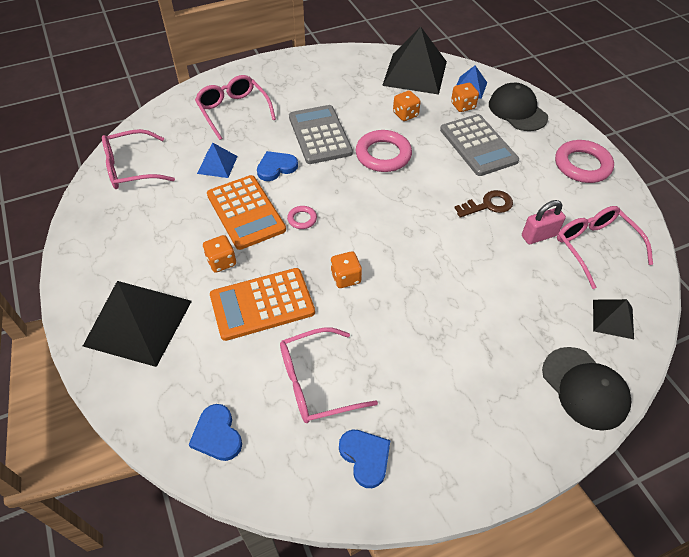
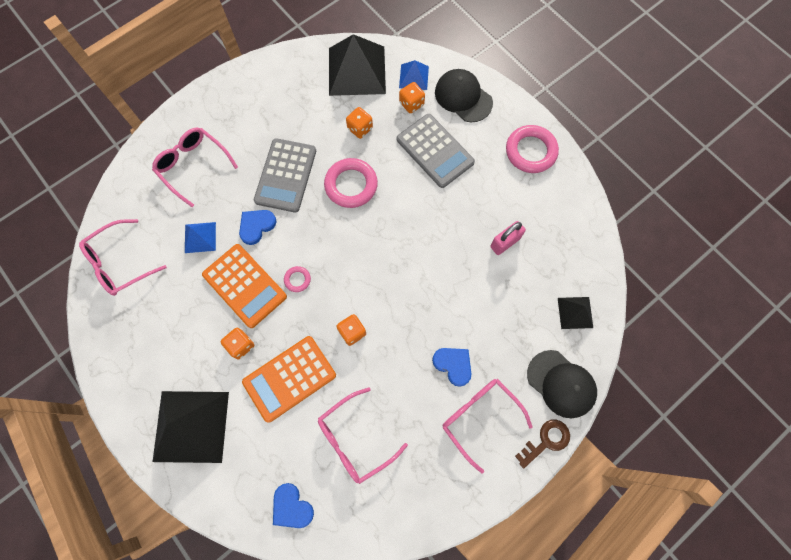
camera: 15 degrees left, 20 degrees up
grey calculator [289,105,353,164] -> grey calculator turned 135 degrees counterclockwise [254,138,316,213]
blue heart [339,430,391,488] -> blue heart moved to [432,348,471,387]
brown key [455,190,513,218] -> brown key moved to [515,420,570,468]
pink glasses [557,206,653,289] -> pink glasses moved to [443,379,533,474]

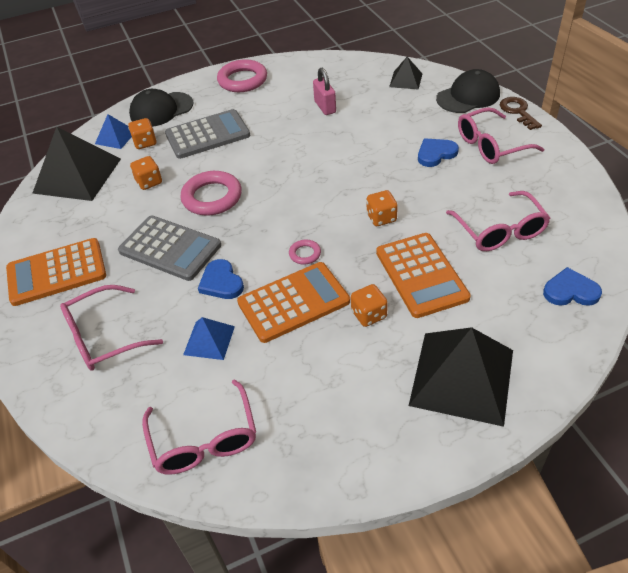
camera: 70 degrees left, 25 degrees down
blue heart [273,483,314,528] -> blue heart turned 150 degrees counterclockwise [543,267,602,306]
none -> orange calculator [6,238,106,306]

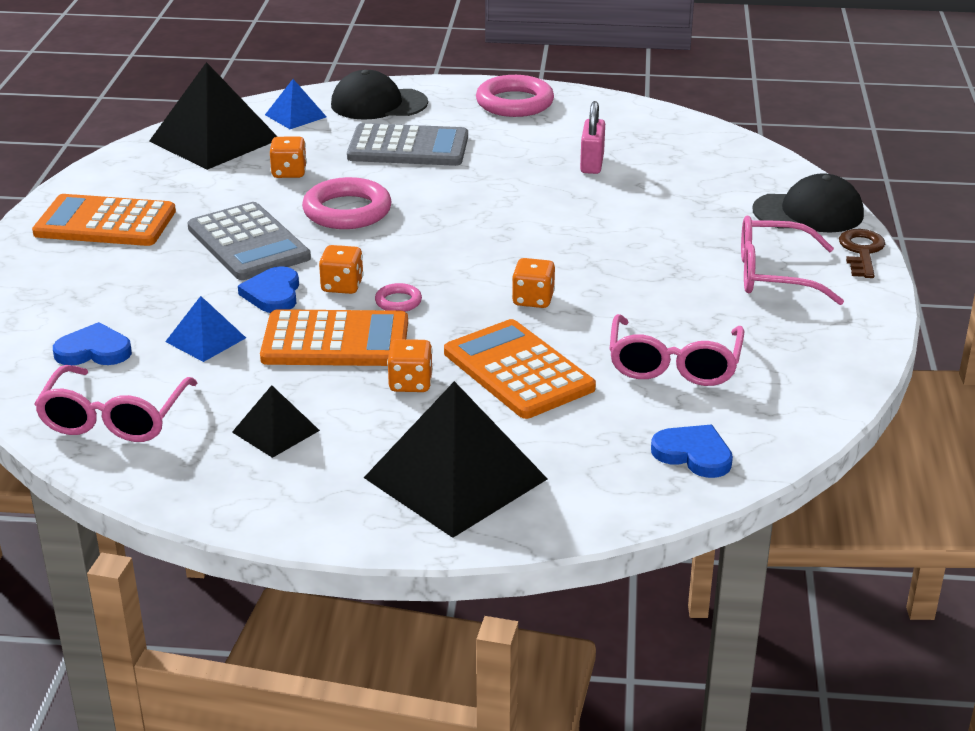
camera: 25 degrees right, 15 degrees down
pink glasses [60,285,163,371] -> none
orange dice [128,118,156,149] -> orange dice moved to [319,245,364,294]
orange calculator [376,233,471,318] -> orange calculator turned 135 degrees clockwise [444,319,596,419]
black pyramid [389,57,422,90] -> black pyramid moved to [232,385,320,458]
blue heart [418,138,459,167] -> blue heart moved to [53,322,132,365]

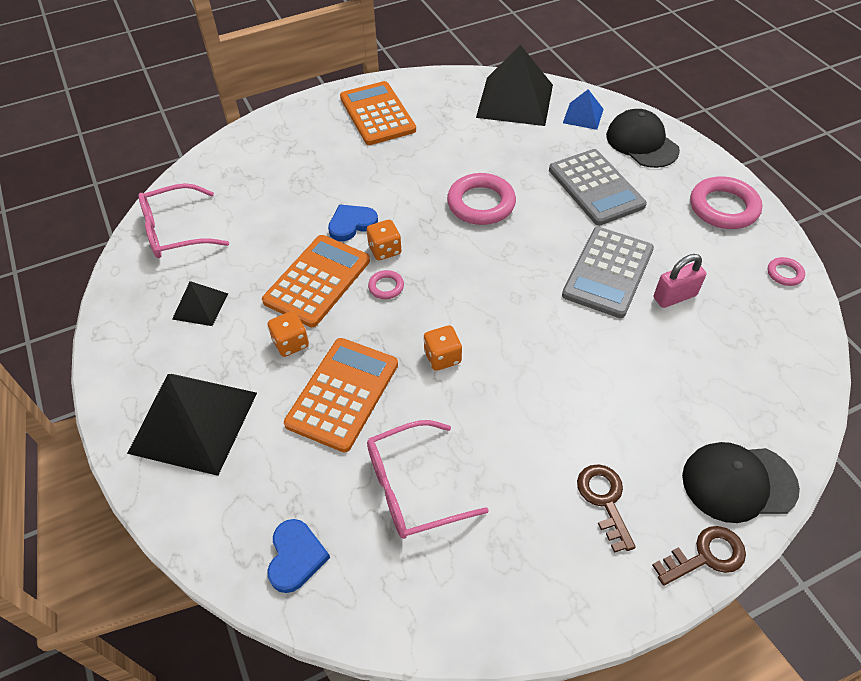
camera: 60 degrees right, 20 degrees up
blue heart [53,322,132,365] -> none
blue pyramid [165,296,246,362] -> none
grey calculator [187,202,311,280] -> grey calculator moved to [562,227,654,318]
orange calculator [260,309,408,366] -> orange calculator turned 120 degrees counterclockwise [262,235,370,327]
orange dice [270,136,307,178] -> none
pink glasses [741,215,844,305] -> brown key [577,464,636,553]
black cap [753,173,864,233] -> black cap turned 120 degrees clockwise [682,442,800,523]
none -> pink ring [767,257,805,286]

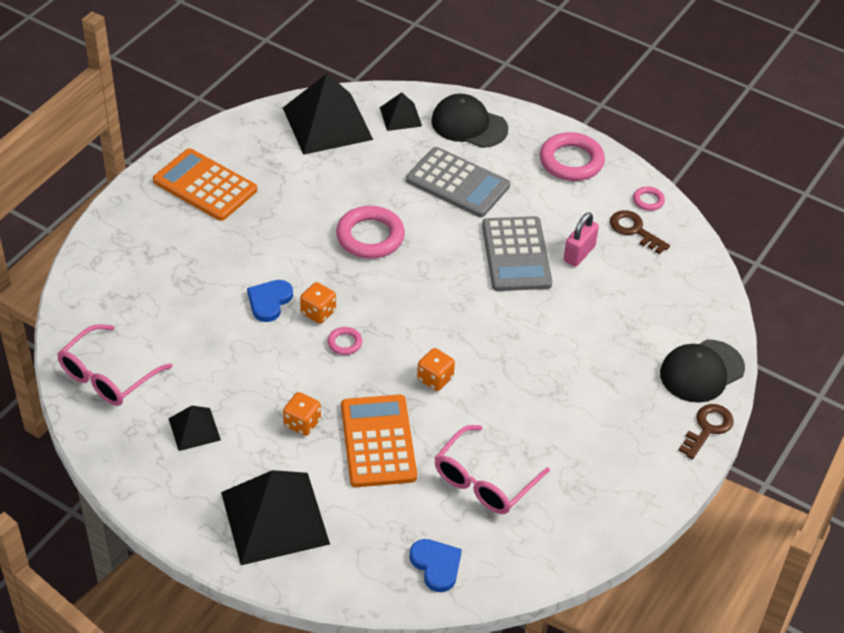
camera: 35 degrees left, 5 degrees down
orange calculator [262,235,370,327] -> none
blue pyramid [563,89,604,130] -> black pyramid [380,92,422,131]
brown key [577,464,636,553] -> brown key moved to [610,210,670,254]

